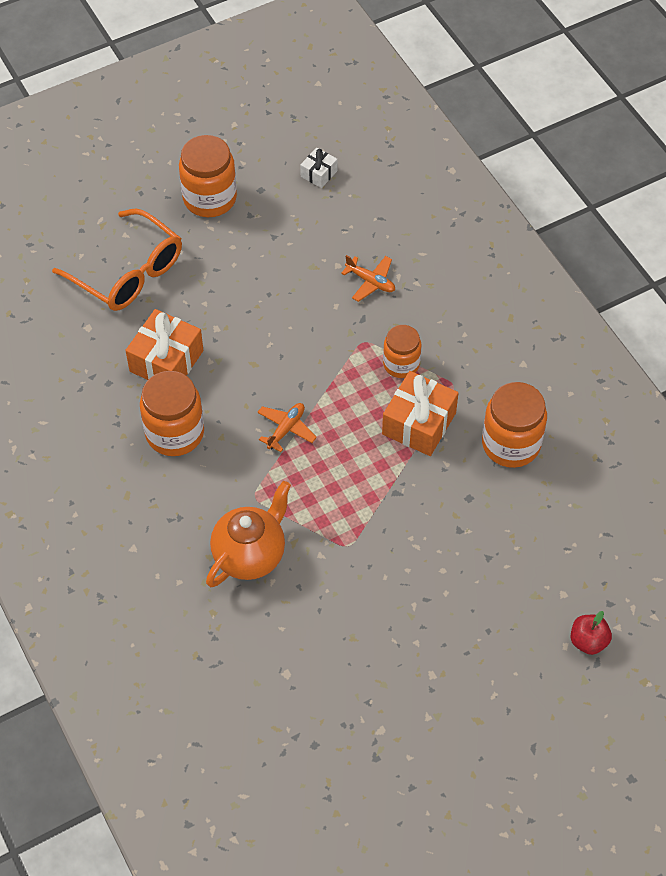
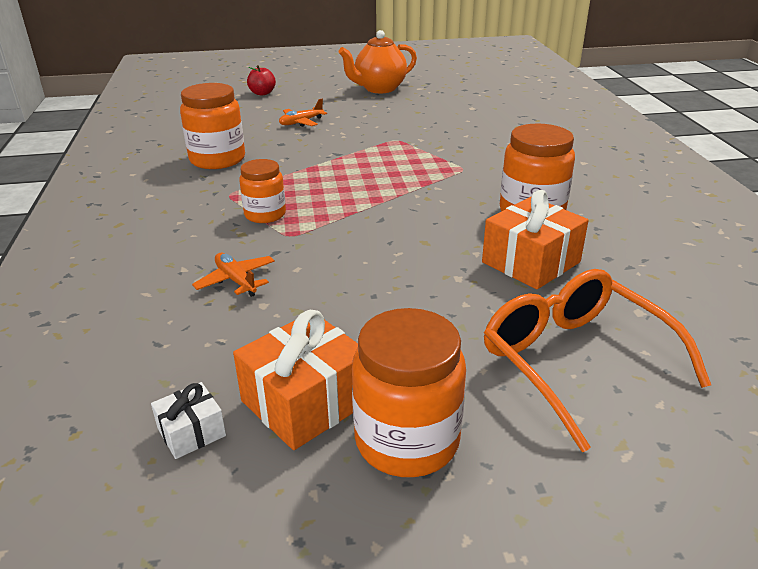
camera: 160 degrees left, 25 degrees down
orange teapot [206,481,291,587] -> orange teapot moved to [338,30,417,93]
orange plane [257,403,317,452] -> orange plane moved to [279,99,327,127]
orange gift [382,371,458,456] -> orange gift moved to [233,310,358,450]

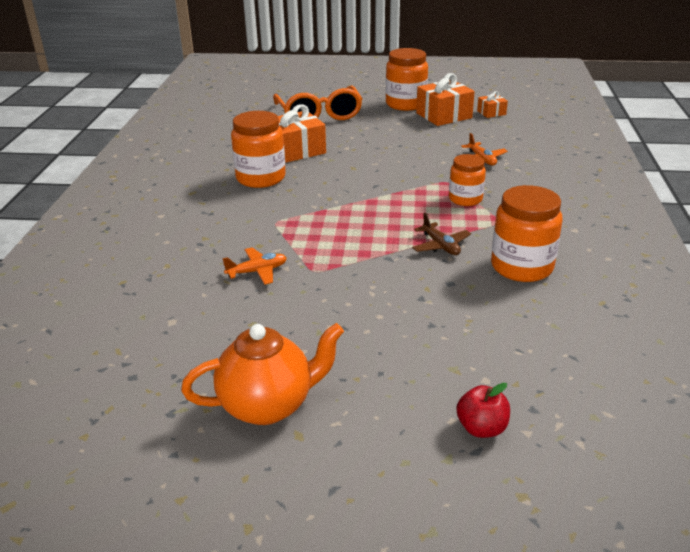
camera: 165 degrees left, 0 degrees up
white gift [151,382,226,459] -> orange gift [477,91,508,118]
orange plane [279,99,327,127] -> orange plane moved to [222,247,287,285]
none -> brown plane [412,213,471,255]

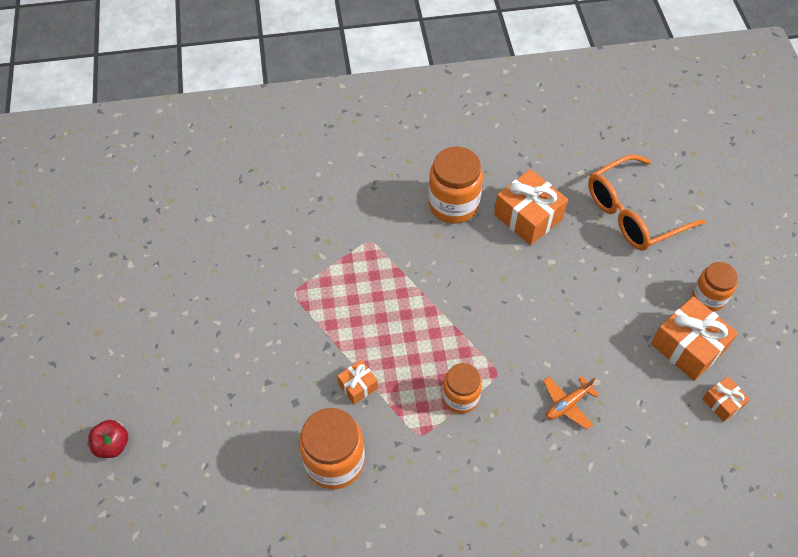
camera: 75 degrees right, 25 degrees up
orange teapot [181,323,344,425] -> none
orange plane [222,247,287,285] -> none
orange jar [386,48,428,111] -> orange jar [692,262,738,311], size x0.64
brown plane [412,213,471,255] -> orange gift [337,360,378,404]

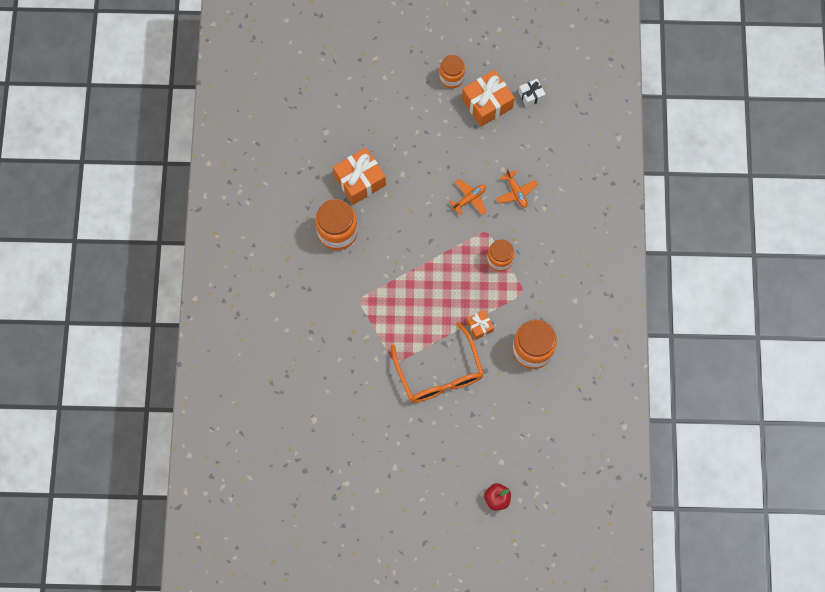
camera: 80 degrees left, 15 degrees up
orange glasses [588,154,705,251] -> orange glasses moved to [391,322,484,403]
orange gift [702,377,750,422] -> white gift [518,79,546,107]
none -> orange plane [449,179,486,215]

